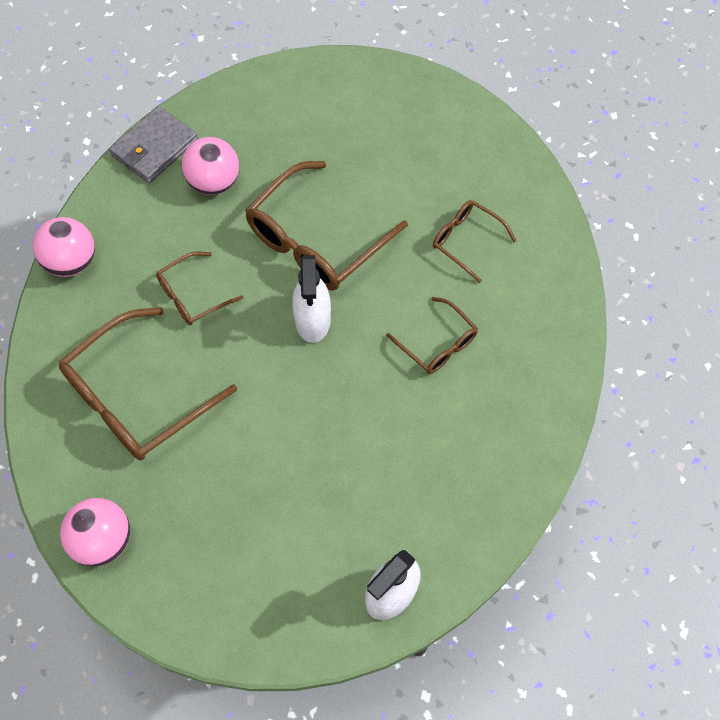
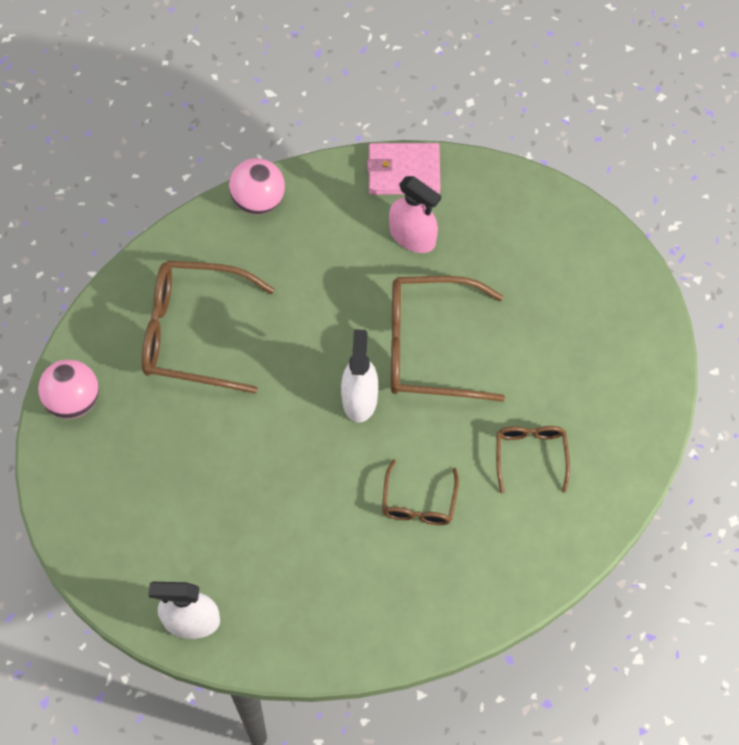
camera: 50 degrees right, 0 degrees up
grey wallet [109,106,198,183] -> pink wallet [367,143,440,195]
brown glasses [156,252,243,325] -> none
pink ball [182,137,239,195] -> pink spray bottle [389,176,441,253]
white spray bottle [292,255,331,343] -> white spray bottle turned 135 degrees clockwise [341,329,378,423]

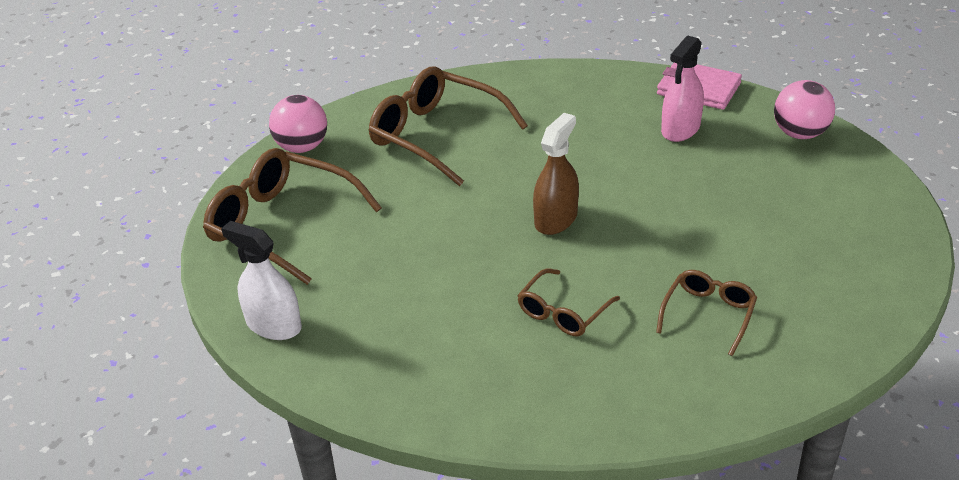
camera: 30 degrees right, 25 degrees down
pink ball [229,158,285,214] -> pink ball moved to [774,80,835,139]
white spray bottle [341,329,378,423] -> brown spray bottle [533,113,579,235]
pink spray bottle [389,176,441,253] -> pink spray bottle turned 60 degrees clockwise [661,36,704,142]
brown glasses [391,276,505,402] -> brown glasses moved to [203,148,382,285]

